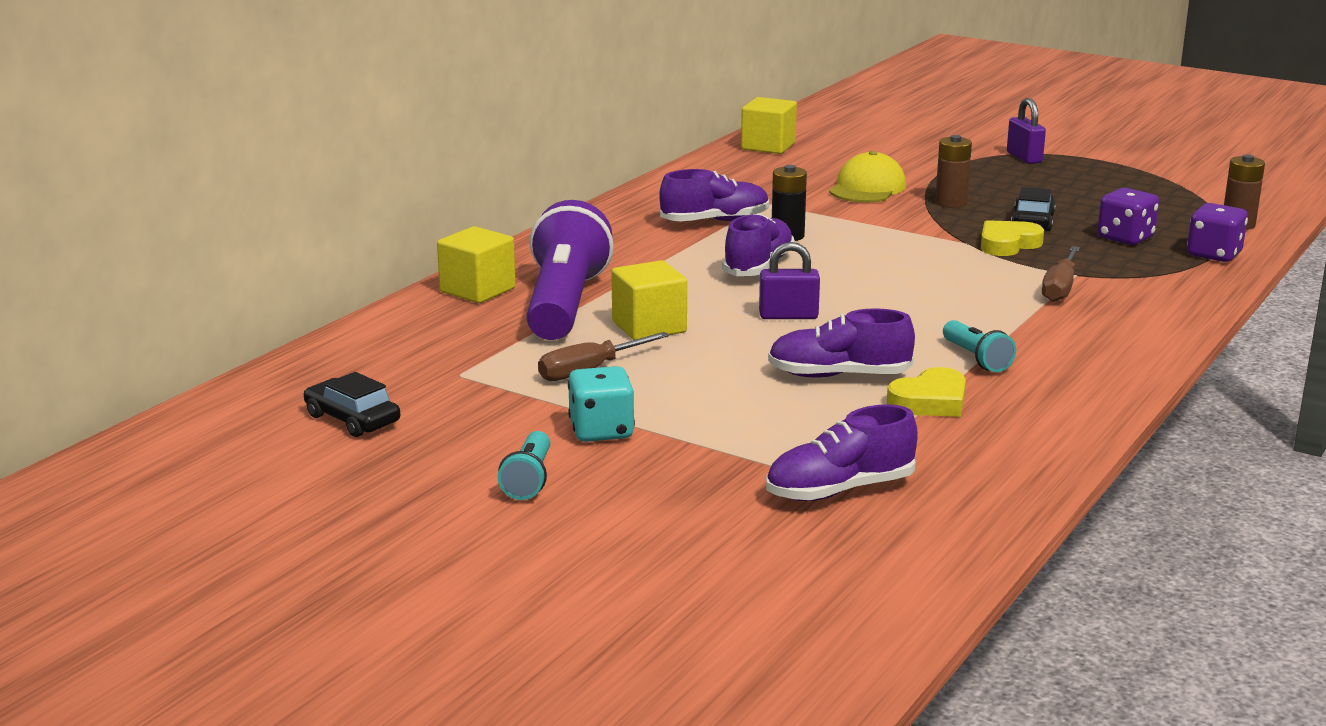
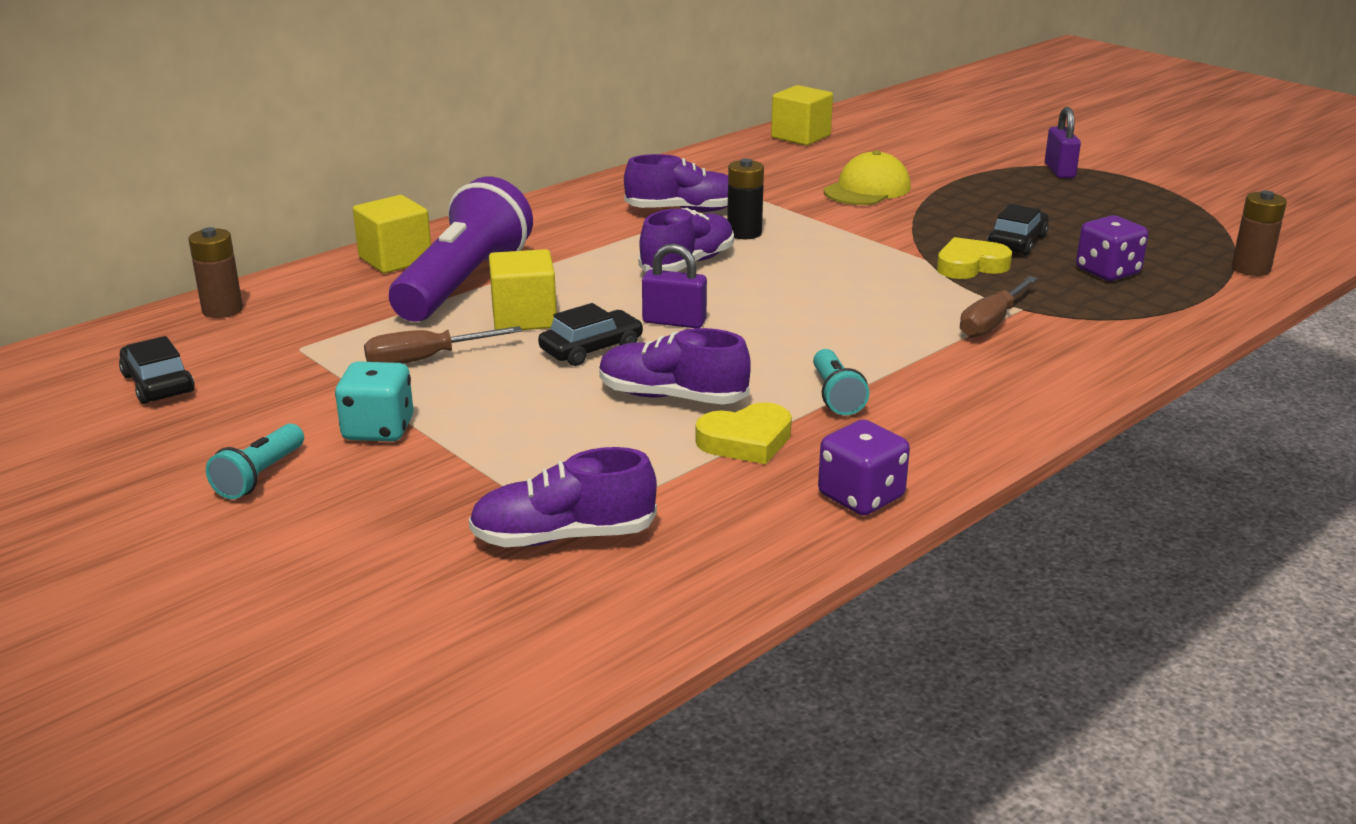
camera: 15 degrees right, 5 degrees up
brown battery [935,135,972,208] -> brown battery moved to [188,227,243,318]
purple dice [1187,203,1248,262] -> purple dice moved to [818,420,910,515]
none -> black car [538,303,643,366]

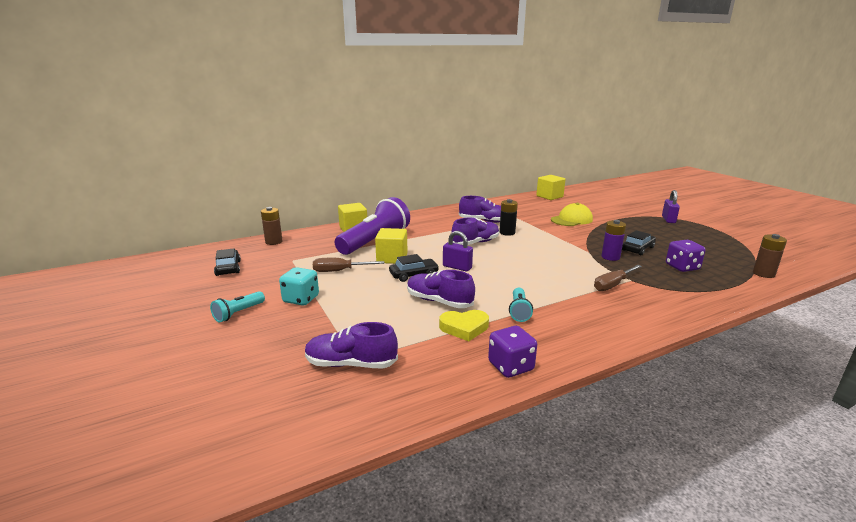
camera: 15 degrees right, 5 degrees down
yellow heart [937,237,1012,279] -> purple battery [602,220,626,261]

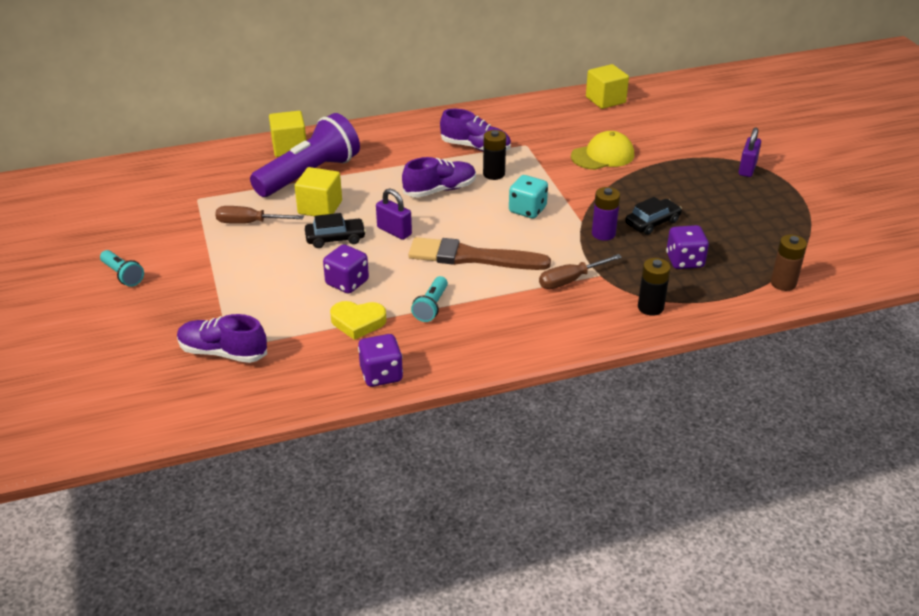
camera: 10 degrees right, 15 degrees up
turquoise flashlight [210,291,265,322] -> turquoise flashlight turned 90 degrees counterclockwise [100,250,144,287]
black car [214,249,241,276] -> none
brown battery [261,207,283,245] -> none
turquoise dice [279,267,319,306] -> turquoise dice moved to [509,175,548,219]
purple shoe [407,270,475,308] -> purple dice [323,244,369,294]
none -> brown brush [408,237,551,270]
none -> black battery [638,258,671,316]

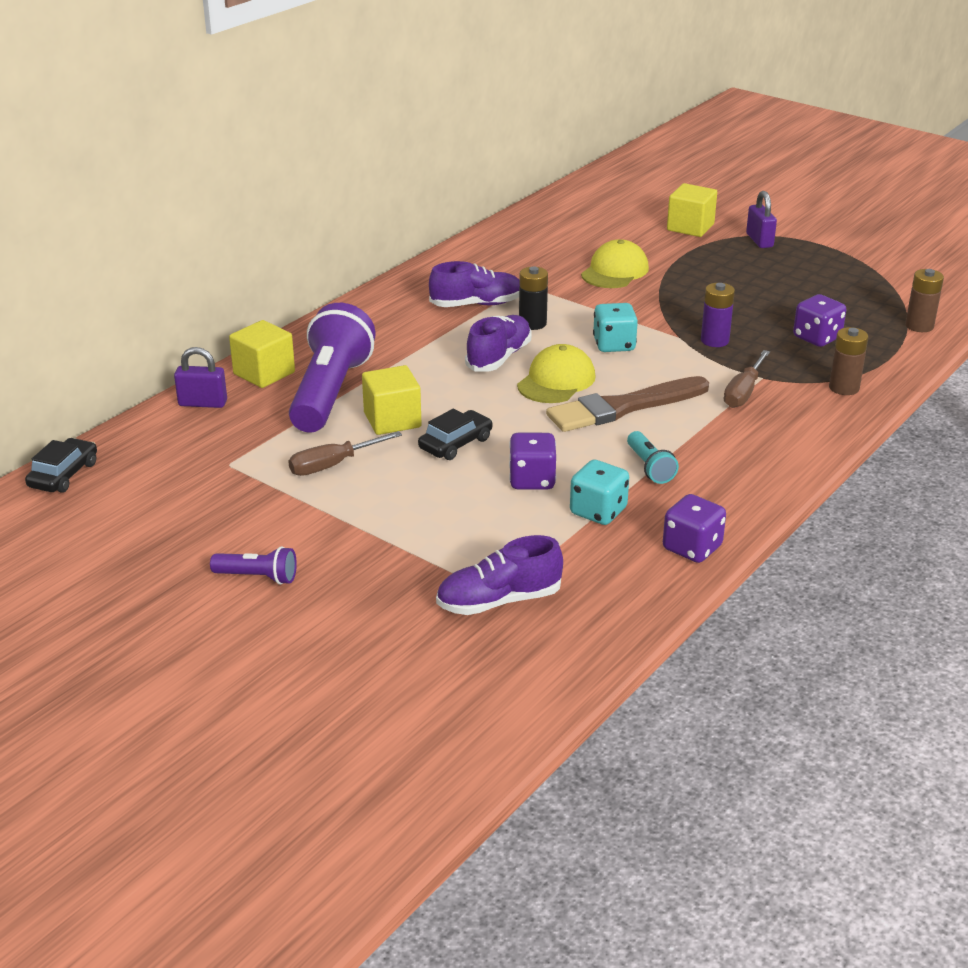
camera: 35 degrees left, 5 degrees down
turquoise flashlight [100,250,144,287] -> purple flashlight [210,546,297,585]
yellow heart [330,301,386,340] -> turquoise dice [570,459,629,525]
purple padlock [376,188,412,240] -> purple padlock moved to [174,347,227,408]
yellow cube [586,64,629,109] -> yellow cube moved to [667,183,717,237]
black car [625,197,682,235] -> black car moved to [25,438,97,493]
black battery [638,258,671,316] -> brown battery [829,327,868,395]
none -> yellow cap [517,344,596,403]

